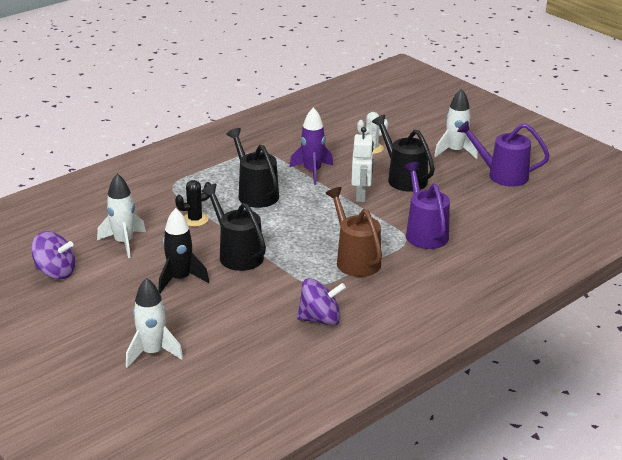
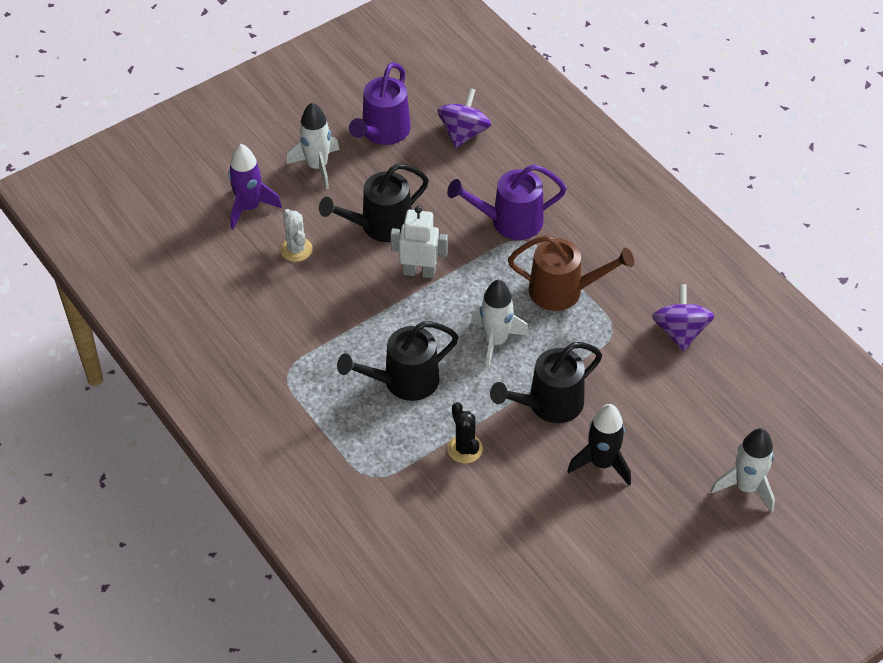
camera: 85 degrees left, 20 degrees up
purple spinning top [31,231,76,279] -> purple spinning top moved to [437,88,491,148]
white rocket [97,173,146,258] -> white rocket moved to [471,279,529,368]
purple rocket [289,107,333,185] -> purple rocket moved to [228,144,282,230]
brown watering can [326,187,382,277] -> brown watering can turned 150 degrees counterclockwise [508,235,634,311]

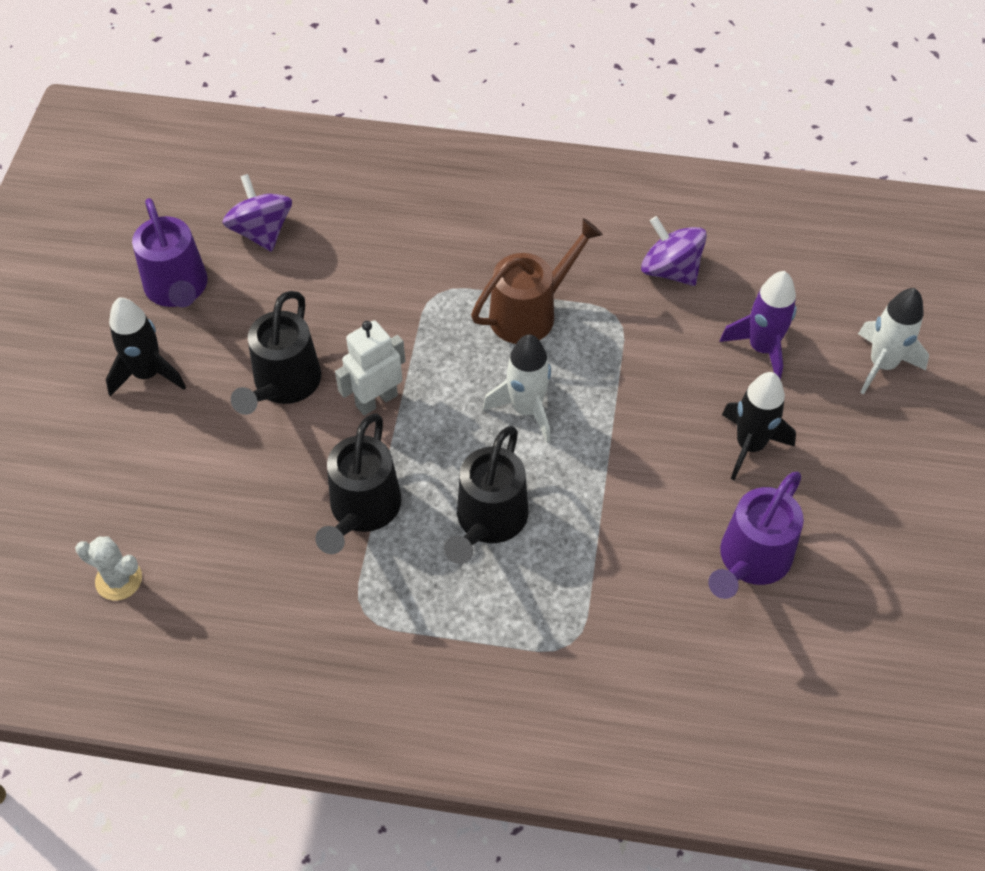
camera: 45 degrees left, 5 degrees up
purple rocket [228,144,282,230] -> purple rocket moved to [720,271,796,380]
white cactus [280,209,313,262] -> white cactus moved to [75,536,142,600]
white rocket [286,102,339,189] -> black rocket [106,298,186,396]
purple watering can [447,164,566,240] -> purple watering can moved to [708,472,804,599]
black cactus [447,402,483,463] -> none
black watering can [490,342,602,423] -> black watering can moved to [315,413,401,554]

